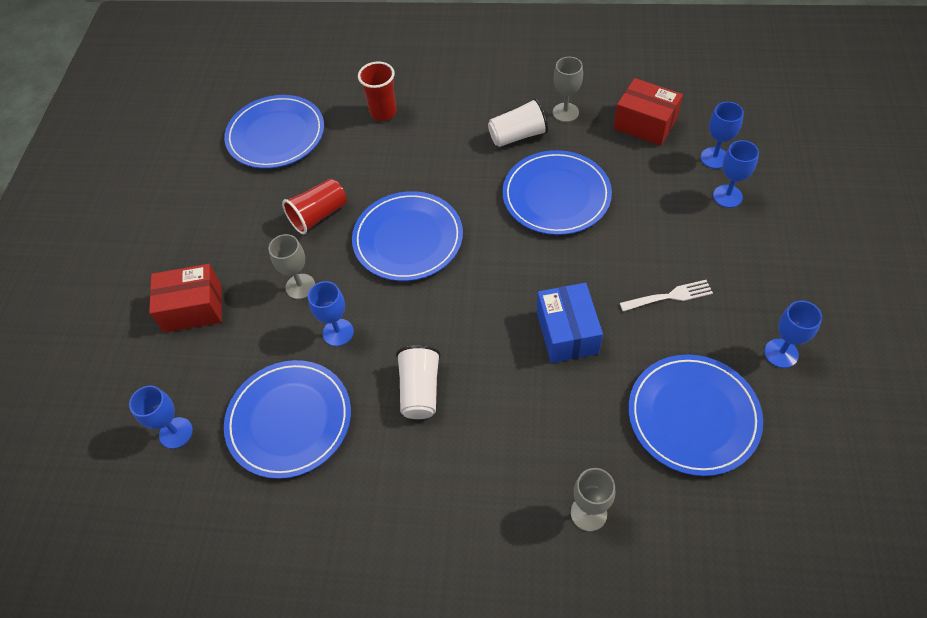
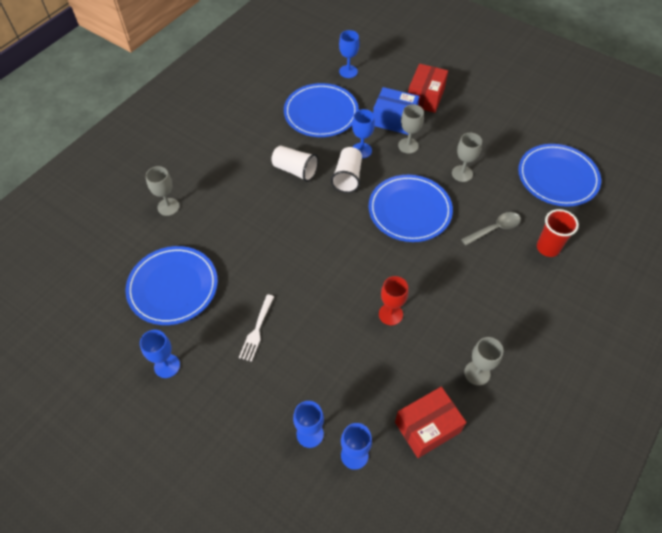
camera: 115 degrees right, 0 degrees up
red cup [282,179,347,234] -> grey goblet [452,133,482,182]
white cup [488,98,548,147] -> white cup moved to [331,147,362,193]
blue plate [502,150,612,235] -> red goblet [379,276,409,325]
blue box [537,283,603,363] -> blue box moved to [373,87,419,135]
none -> grey spoon [461,212,521,245]

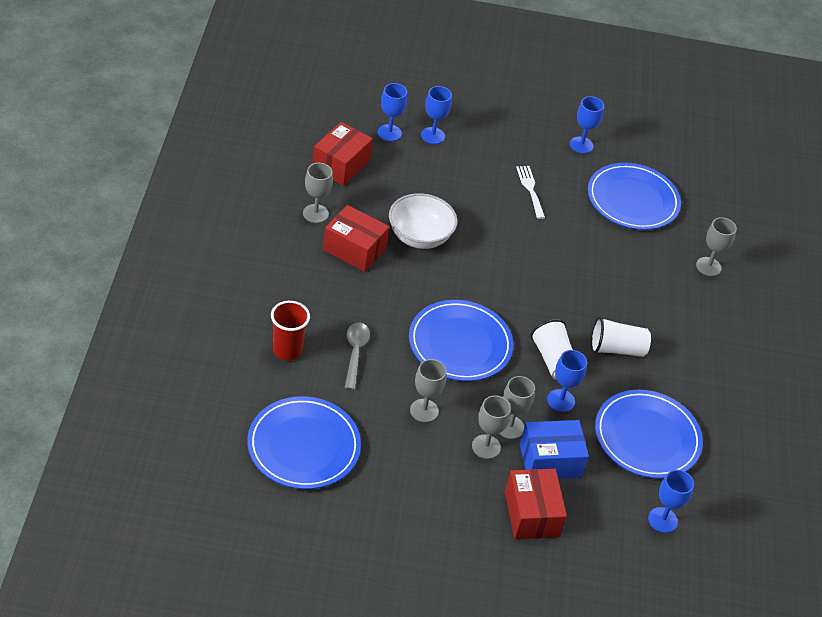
camera: 145 degrees right, 10 degrees down
red goblet [379,276,409,325] -> white bowl [389,193,458,249]
grey spoon [461,212,521,245] -> grey spoon turned 150 degrees clockwise [345,322,370,390]
none -> red box [323,205,389,272]
none -> grey goblet [472,395,511,459]

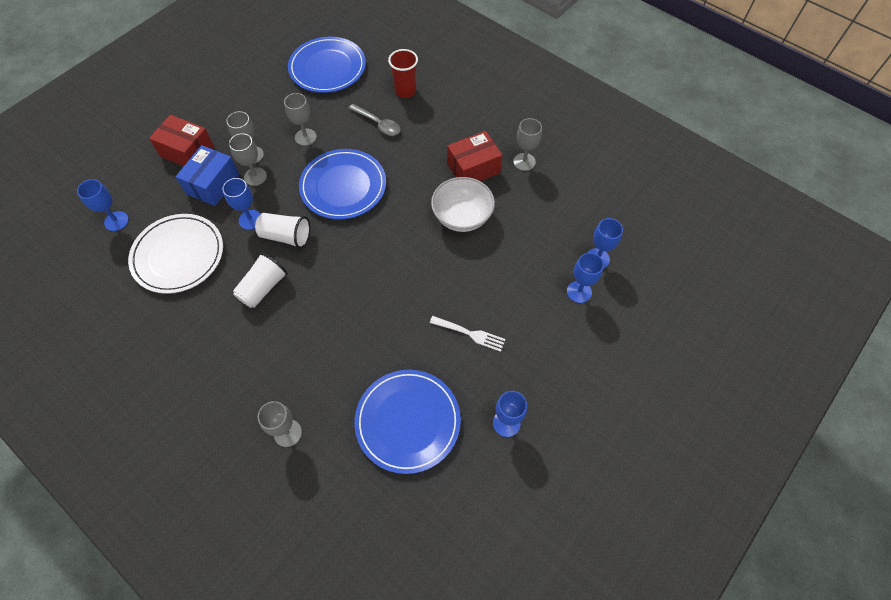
camera: 130 degrees right, 15 degrees up
red box [312,122,373,186] -> none
blue plate [595,390,703,479] -> white plate [128,214,223,294]

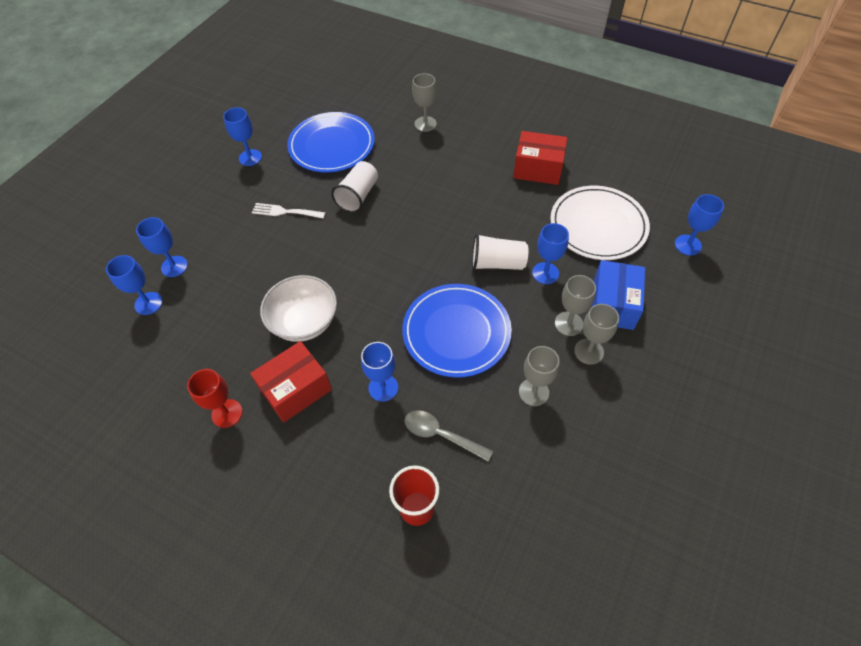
camera: 170 degrees right, 5 degrees down
red box [149,115,214,166] -> red box moved to [513,131,567,185]
white cup [233,253,288,308] -> white cup moved to [331,161,378,213]
blue plate [288,37,366,93] -> none
grey goblet [513,118,542,171] -> red goblet [187,369,243,428]
none -> blue goblet [361,342,398,402]

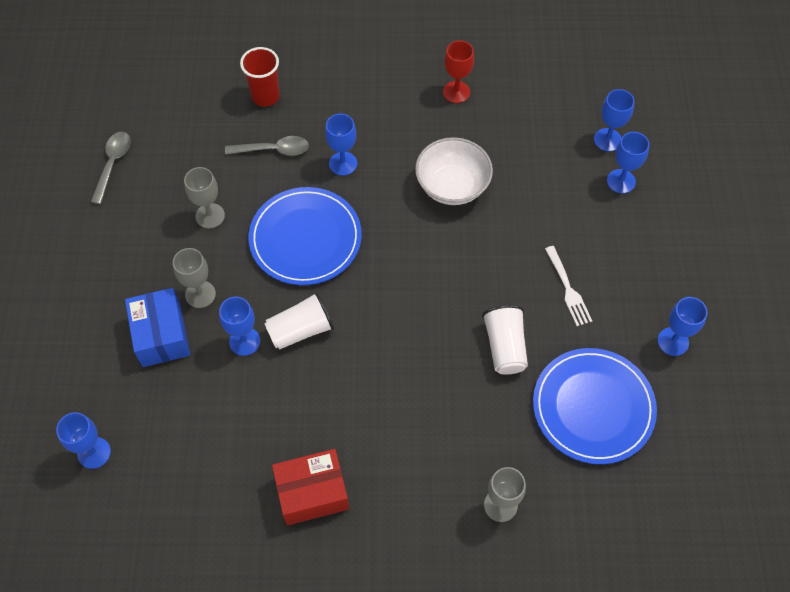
camera: 150 degrees right, 5 degrees up
red box [250,341,332,423] -> none
white fork [252,203,326,219] -> white fork turned 90 degrees clockwise [545,246,592,326]
white plate [550,186,650,260] -> none
grey goblet [574,304,619,365] -> none
none -> grey spoon [91,132,131,204]

